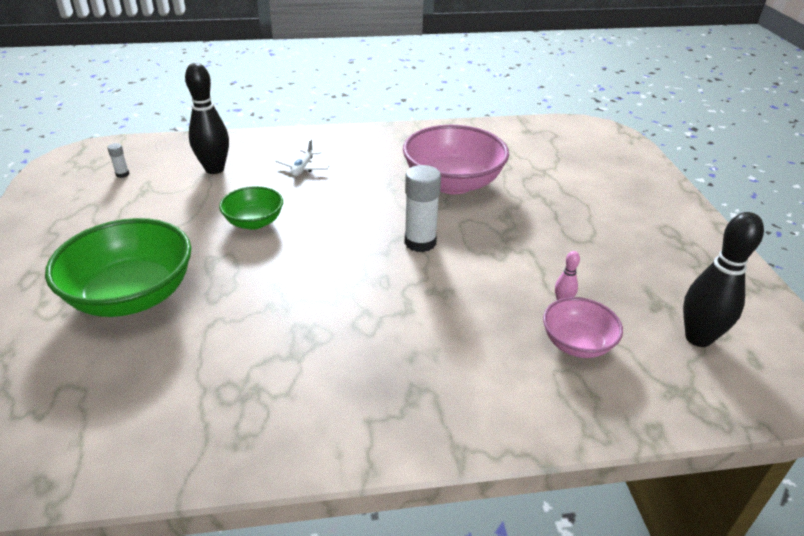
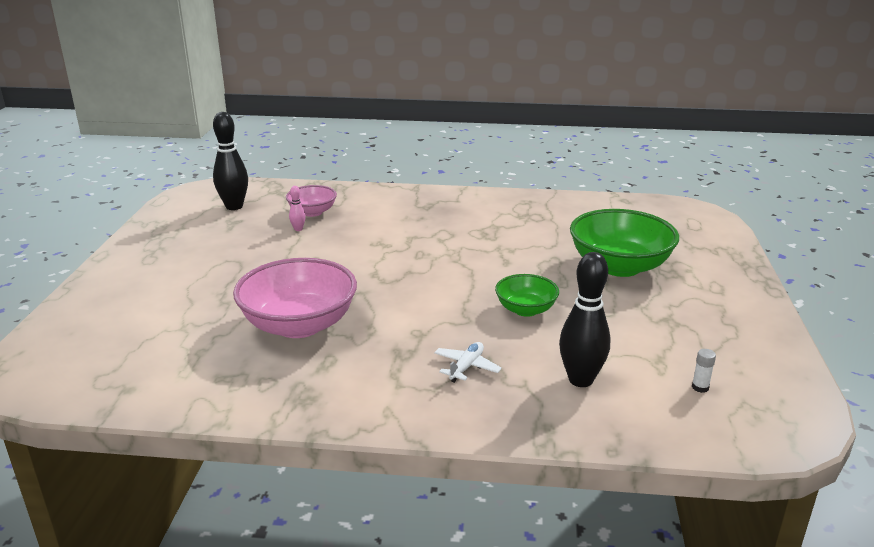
camera: 165 degrees left, 10 degrees down
white glue stick [405,165,441,252] -> none

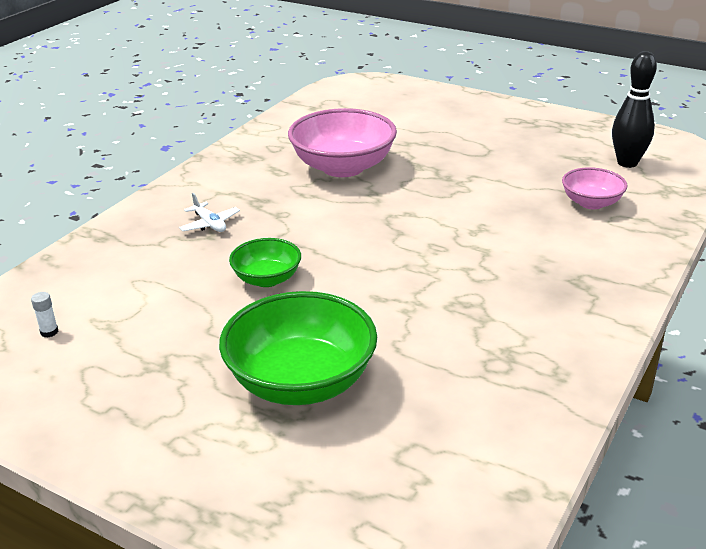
camera: 115 degrees right, 5 degrees up
pink bowling pin [289,186,306,231] -> none
black bowling pin [559,252,611,387] -> none

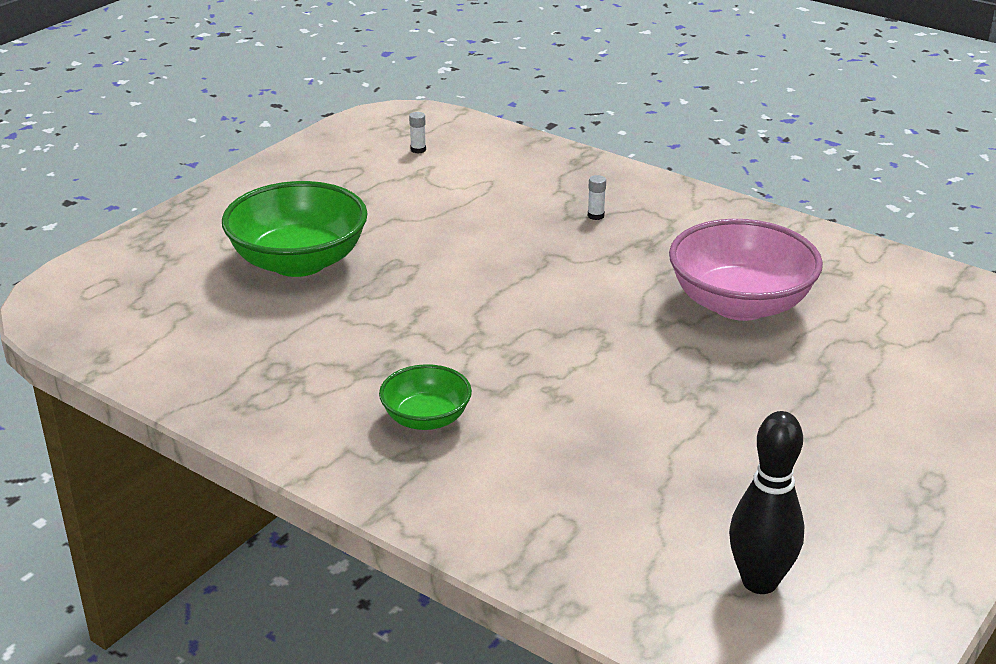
camera: 95 degrees right, 0 degrees up
white plane [179,193,240,232] -> white glue stick [588,175,606,220]
green bowl [229,238,301,287] -> green bowl moved to [379,364,472,430]
pink bowl [562,167,628,209] -> none

